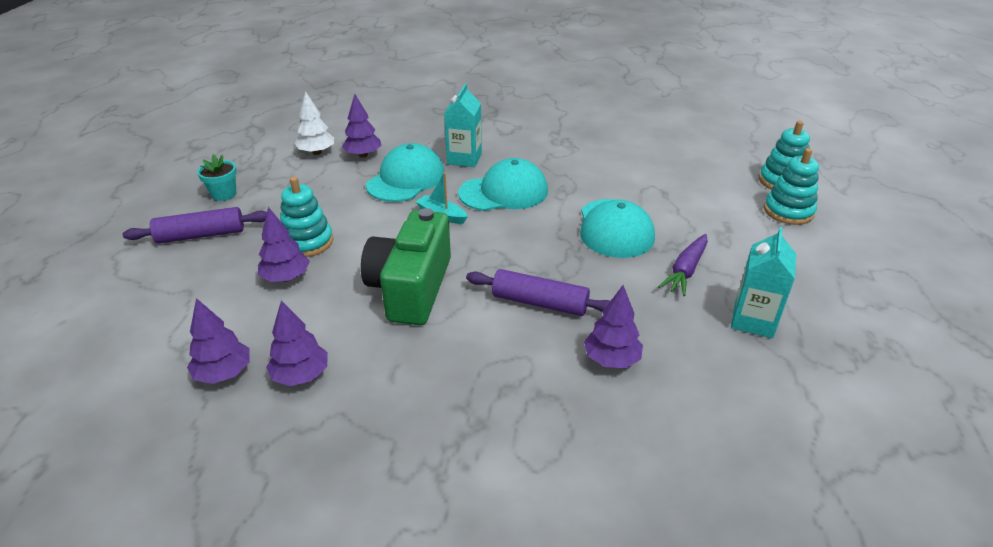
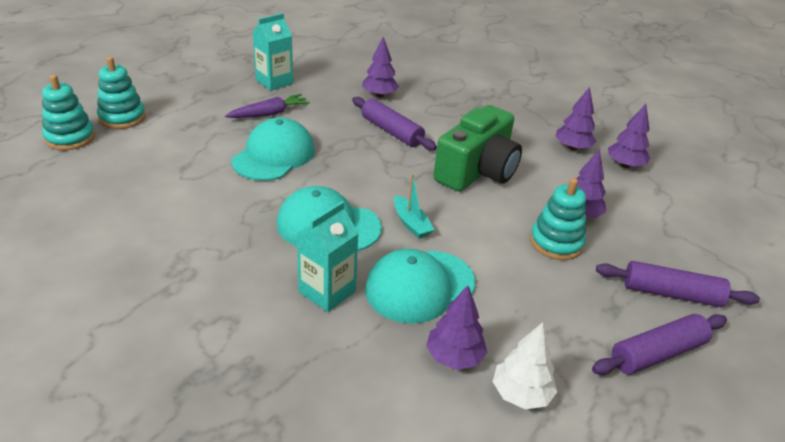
camera: 155 degrees left, 0 degrees up
turquoise flower pot [197,154,237,201] -> purple rolling pin [592,314,727,375]

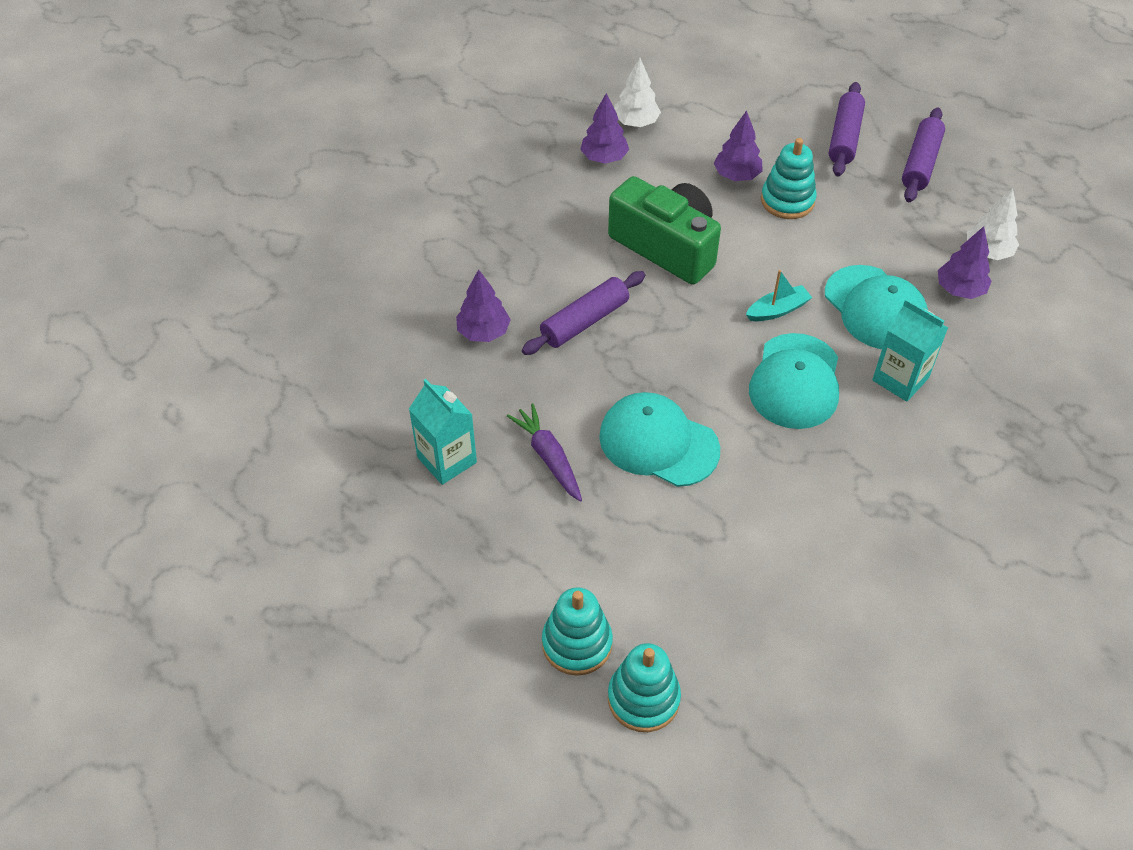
camera: 85 degrees left, 15 degrees up
purple rolling pin [592,314,727,375] -> purple rolling pin turned 45 degrees clockwise [902,108,945,202]
purple tree [608,104,650,168] -> white tree [614,58,661,127]

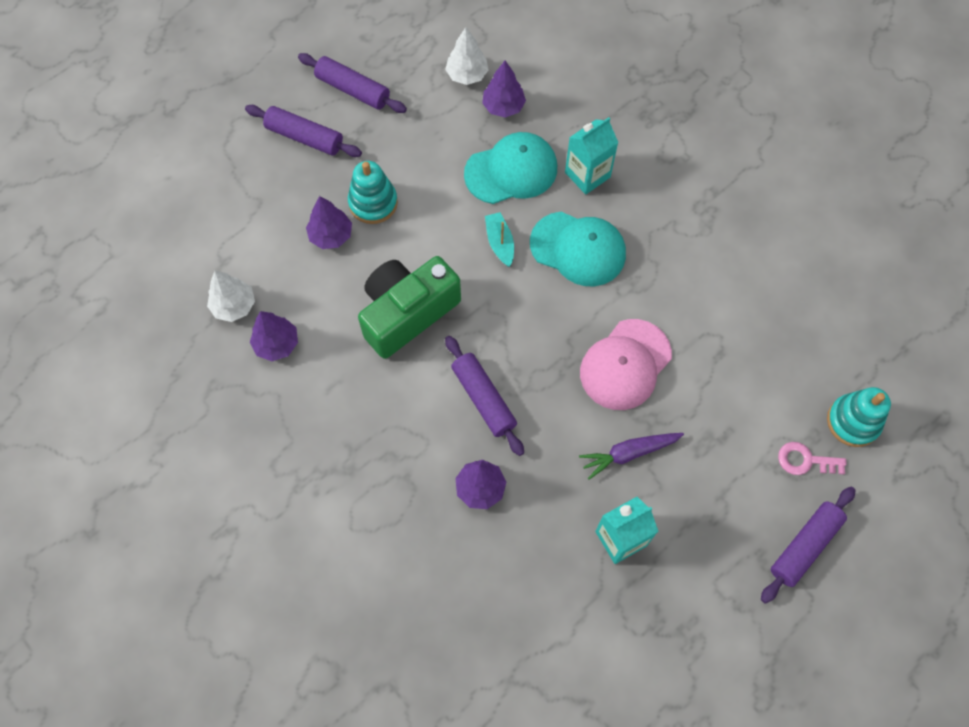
camera: 80 degrees left, 15 degrees up
turquoise stacking toy [542,587,613,676] -> pink key [778,442,847,475]
turquoise cap [599,392,720,487] -> pink cap [580,319,672,410]
none -> purple rolling pin [761,487,856,604]

